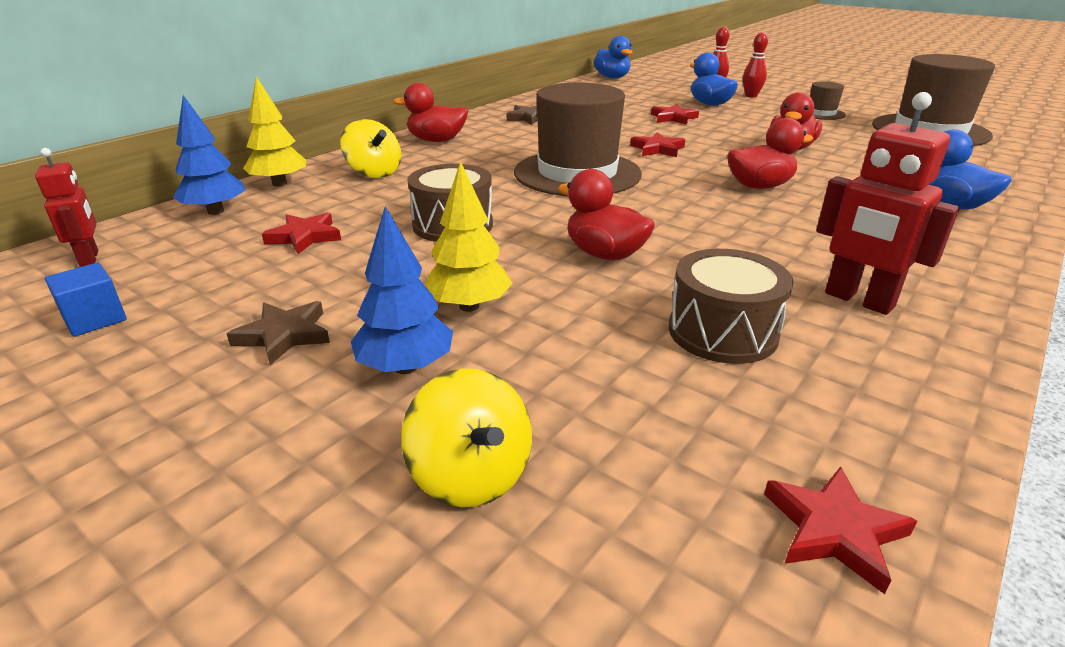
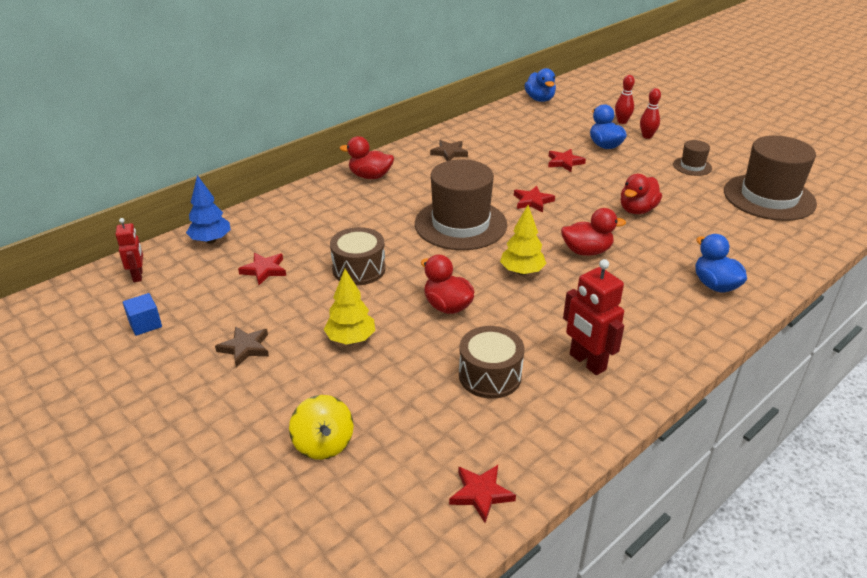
camera: 10 degrees right, 5 degrees up
yellow tree [243,76,306,187] -> yellow tree moved to [500,205,547,275]
yellow spinning top [340,119,401,178] -> none
blue tree [351,206,453,374] -> none

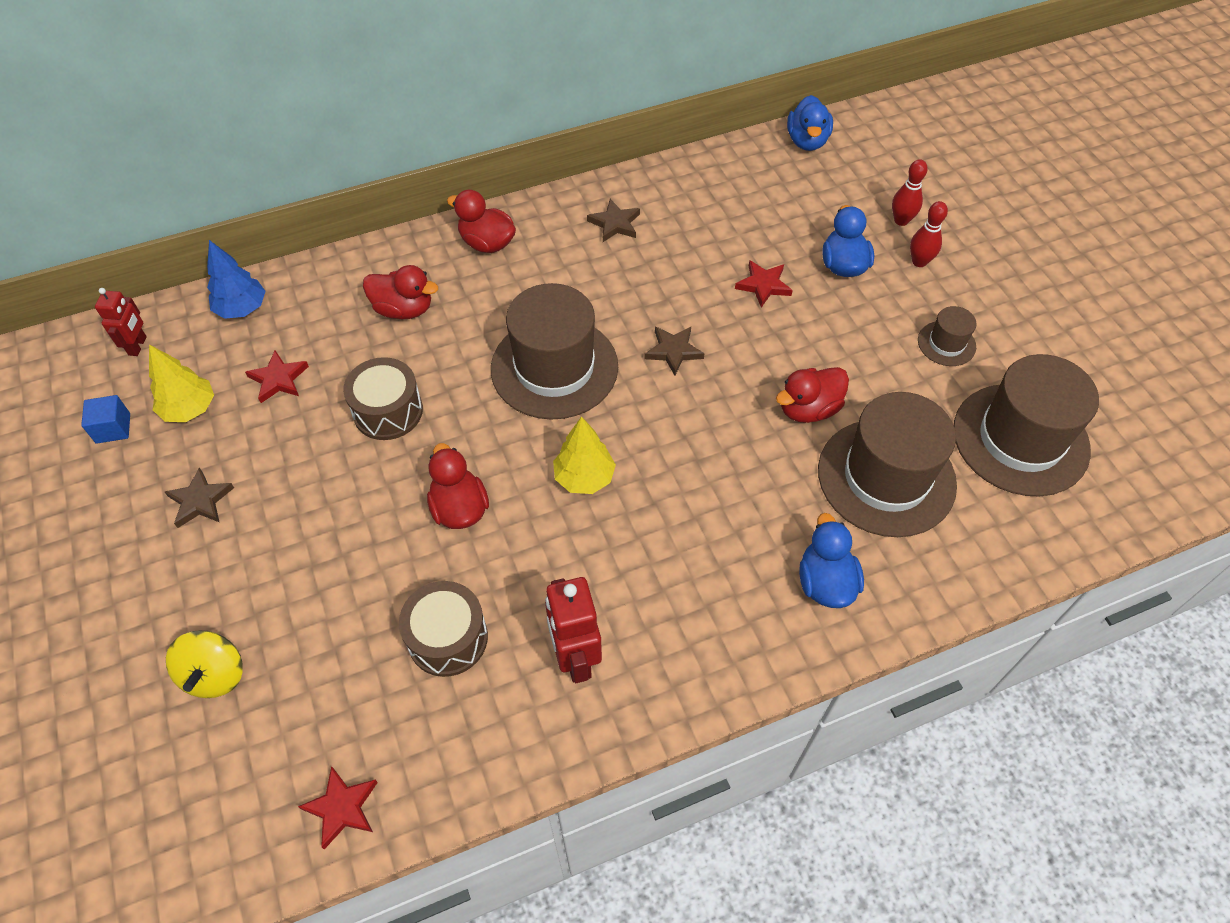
camera: 20 degrees right, 20 degrees up
yellow tree [324,269,375,345] -> yellow tree moved to [149,344,214,422]
red star [514,186,555,212] -> brown star [644,327,705,376]
red duck [561,208,626,256] -> red duck moved to [363,265,438,319]
none -> brown hat [818,392,957,537]

